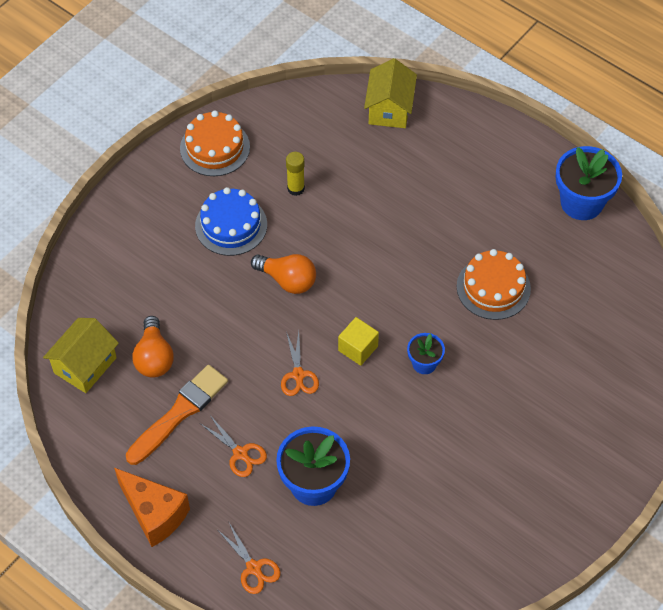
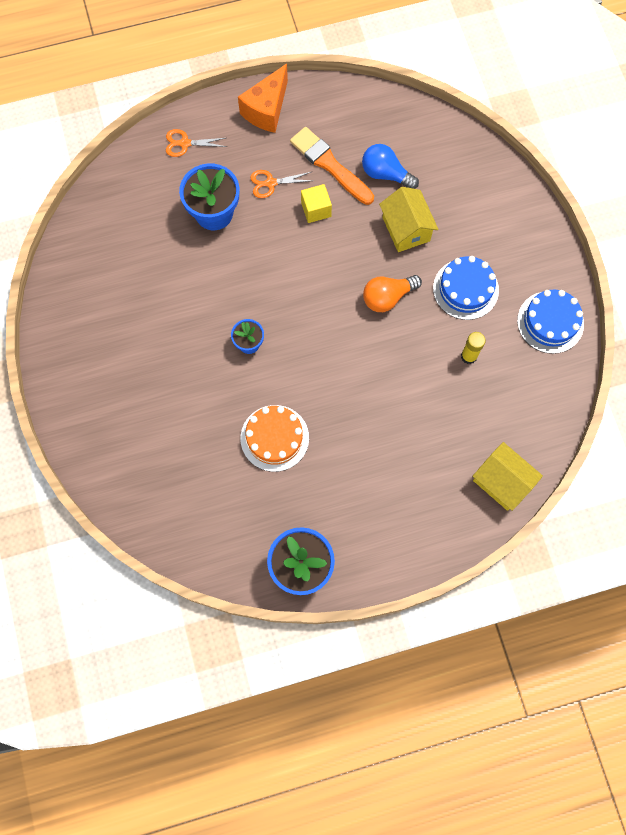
camera: 125 degrees right, 15 degrees up
yellow house [43,318,119,393] -> yellow house moved to [379,187,439,252]
orange cheese [114,468,190,547] -> orange cheese turned 45 degrees counterclockwise [238,64,288,133]
orange brush [126,365,228,465] -> orange brush turned 150 degrees clockwise [290,127,374,205]
orange light bulb [132,316,174,378] -> blue light bulb [362,144,419,189]
orange cake [180,110,250,176] -> blue cake [517,290,584,354]
orange scissors [281,331,319,396] -> none
yellow cube [338,317,379,366] -> yellow cube moved to [301,184,332,223]

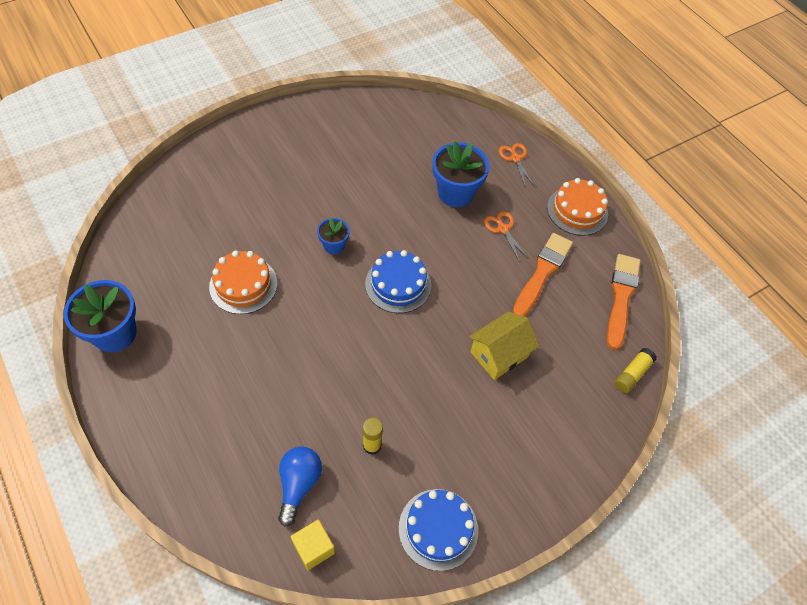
camera: 70 degrees right, 15 degrees down
orange cheese [238,64,288,133] -> orange cake [547,178,608,236]
yellow cube [301,184,332,223] -> yellow cube moved to [291,519,335,570]
blue light bulb [362,144,419,189] -> blue light bulb moved to [278,446,322,527]
orange light bulb [363,275,422,312] -> none
blue cake [433,256,499,320] -> blue cake moved to [365,250,431,313]
yellow house [473,442,543,511] -> none
none -> orange brush [607,254,641,350]
none -> yellow glue stick [614,348,656,393]

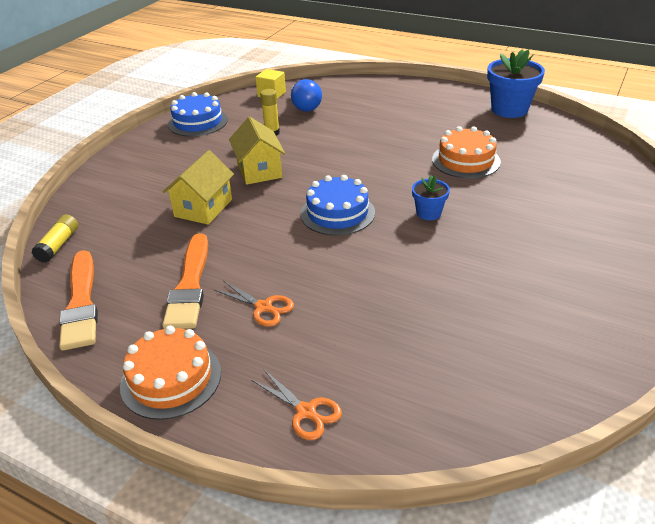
camera: 155 degrees right, 20 degrees down
blue flower pot [432,141,490,207] -> none
none -> yellow house [229,117,285,185]

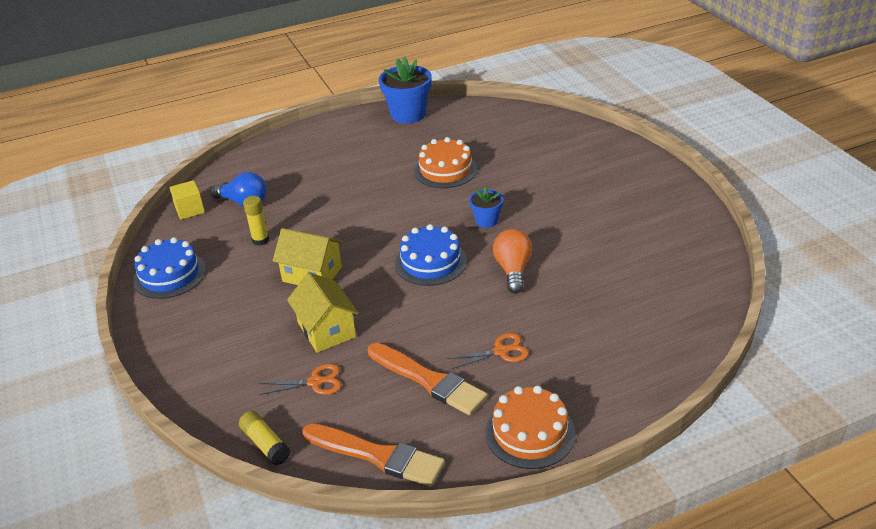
camera: 50 degrees left, 0 degrees up
orange scissors [251,370,342,440] -> orange scissors moved to [259,364,341,395]
none -> orange light bulb [493,229,532,293]

